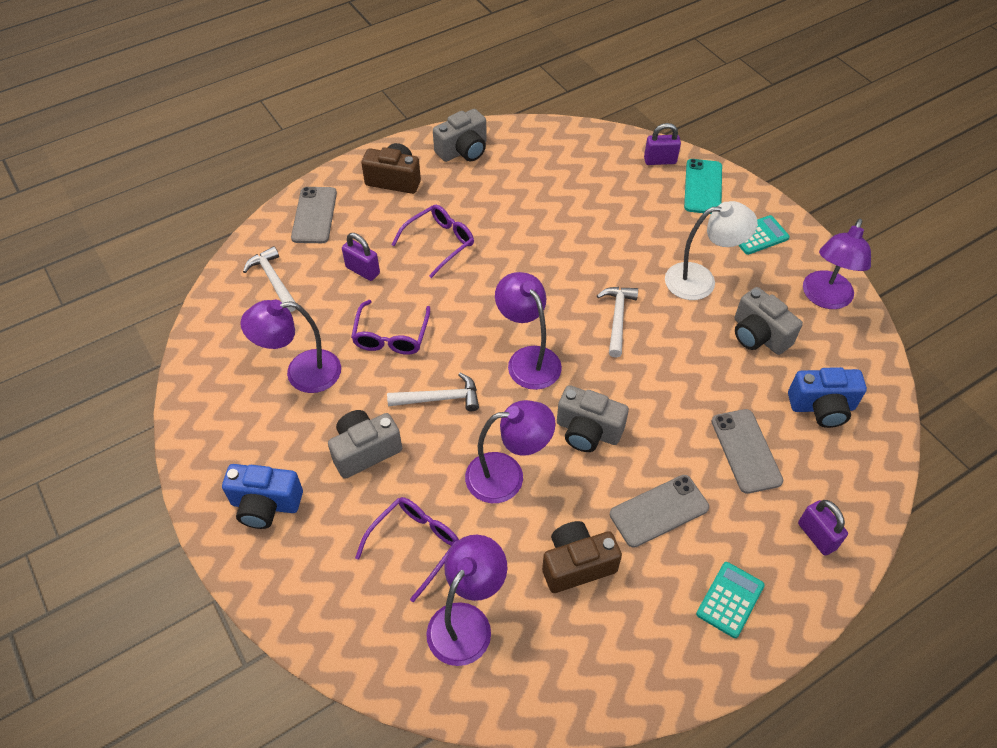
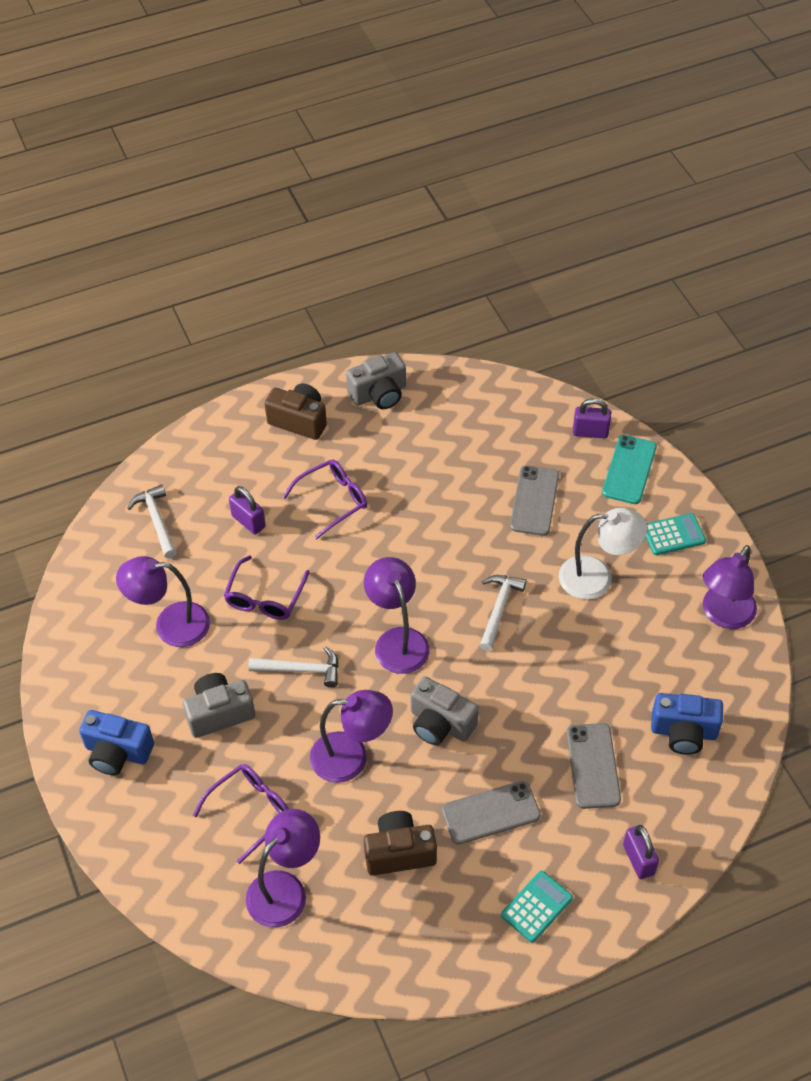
camera: 10 degrees right, 0 degrees up
grey phone [291,187,337,243] -> grey phone moved to [510,465,559,536]
grey camera [735,287,803,355] -> none

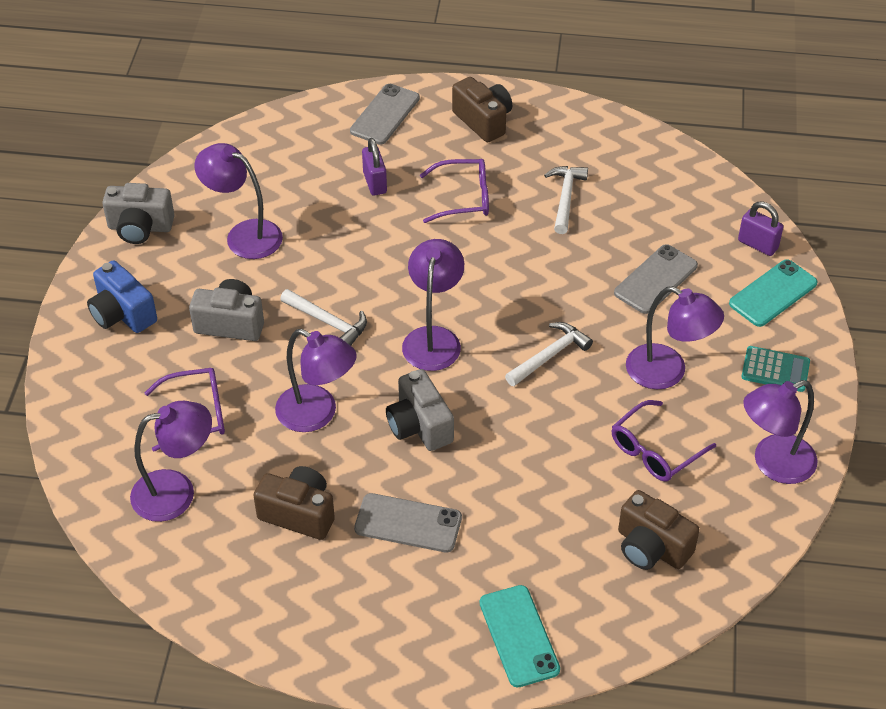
camera: 30 degrees right, 5 degrees down
white hammer [128,485,177,558] -> white hammer moved to [544,166,588,234]
purple glasses [224,555,310,620] -> purple glasses moved to [611,400,716,482]
grey camera [346,352,406,409] -> grey camera moved to [102,183,175,244]
turquoise calculator [501,871,573,942] -> none
white lamp [559,508,647,600] -> purple lamp [626,286,724,389]
grey phone [567,723,621,809] -> grey phone moved to [350,84,420,145]
purple padlock [623,825,659,879] -> turquoise phone [480,585,560,687]
blue camera [651,693,723,755] -> brown camera [618,490,700,570]

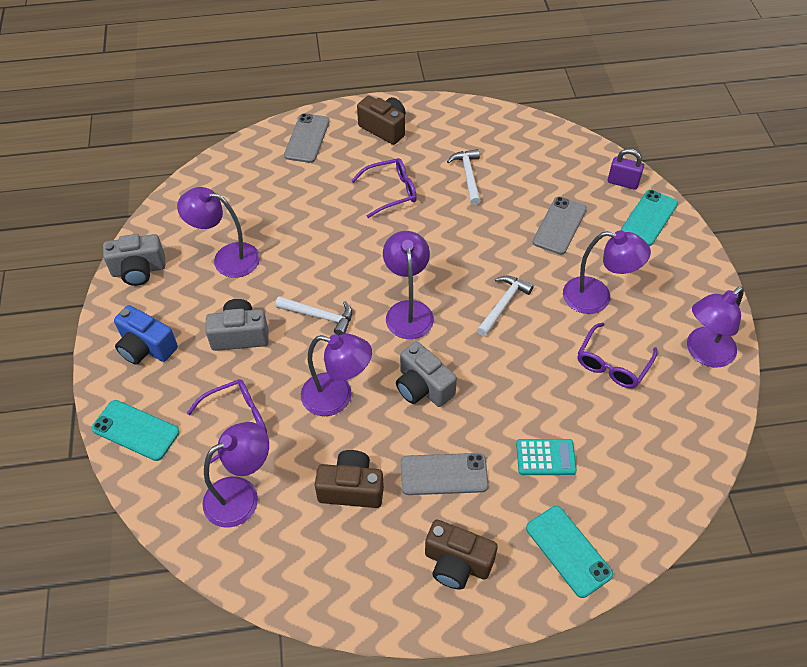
camera: 15 degrees left, 5 degrees up
purple padlock [362,138,387,195] -> none
brown camera [618,490,700,570] -> brown camera moved to [425,519,498,590]
turquoise calculator [741,346,810,392] -> turquoise calculator moved to [516,439,577,475]
none -> turquoise phone [92,400,180,461]

